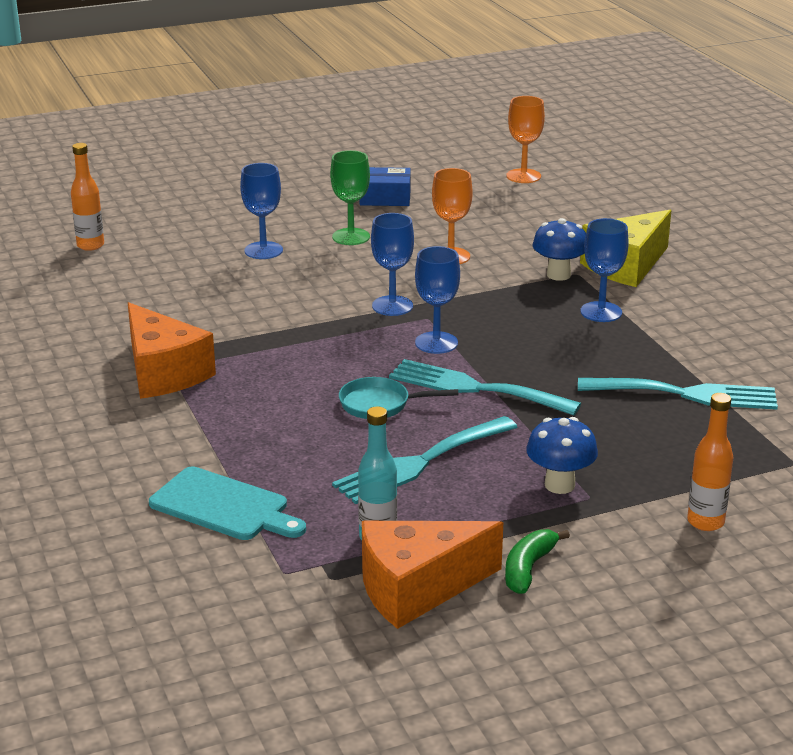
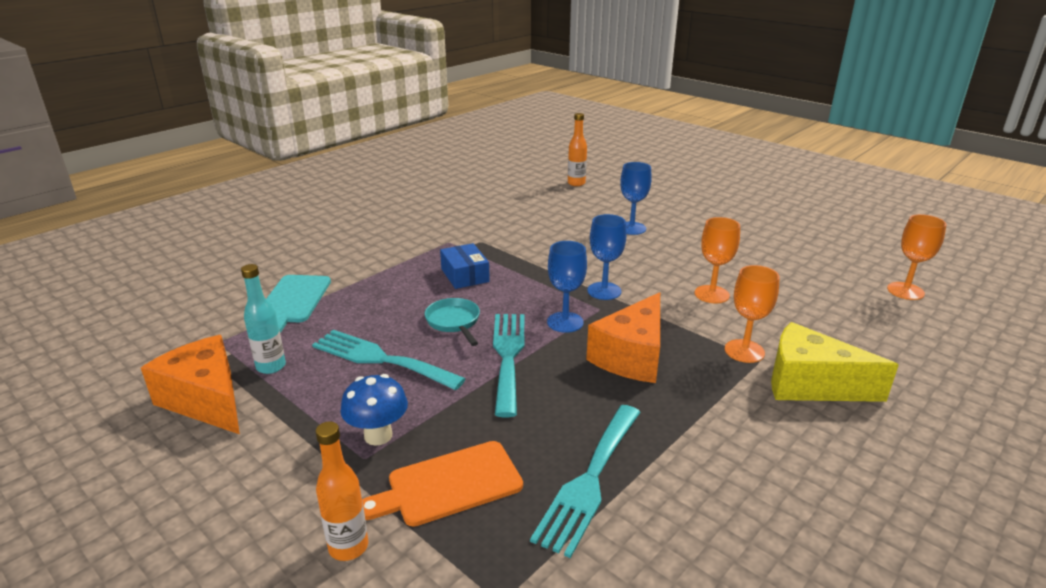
camera: 65 degrees right, 0 degrees up
orange cheese [128,302,216,399] -> orange cheese moved to [586,292,660,383]
green goblet [330,150,370,245] -> none
blue box [359,167,411,206] -> blue box moved to [440,243,490,289]
green banana [505,529,570,594] -> none
blue mushroom [532,218,586,281] -> orange goblet [725,265,780,363]
turquoise fork [578,378,778,410] -> turquoise fork turned 45 degrees clockwise [530,405,641,558]
blue goblet [580,218,629,322] -> none
none -> orange cutting board [362,441,523,527]

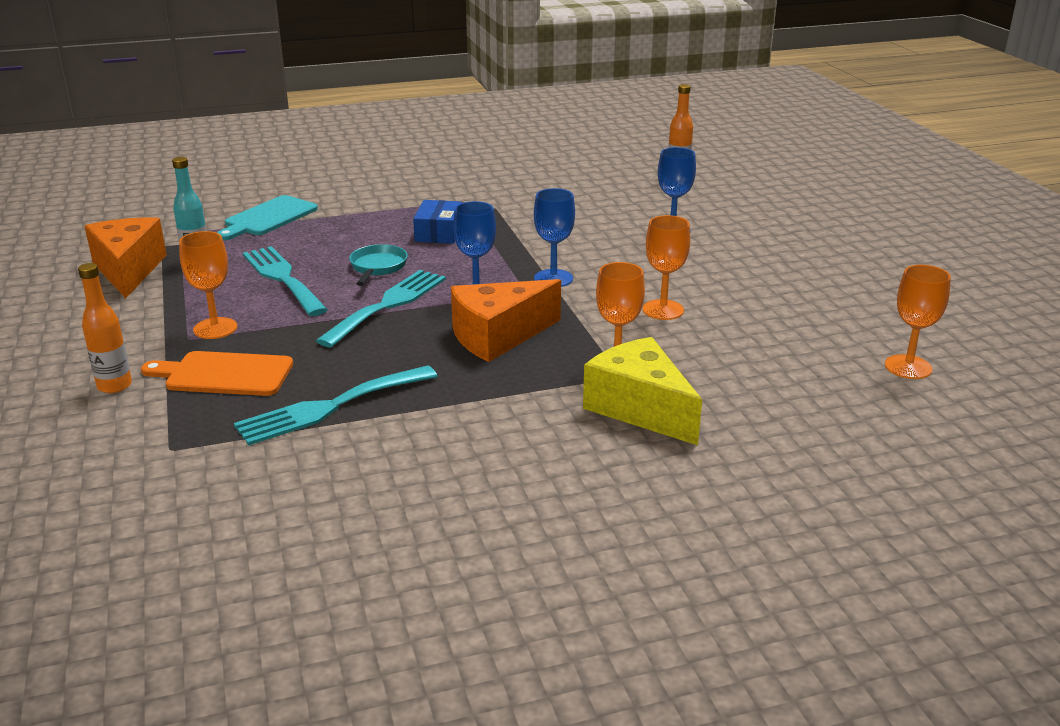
camera: 30 degrees right, 0 degrees up
blue mushroom [340,374,408,446] -> orange goblet [179,231,237,339]

